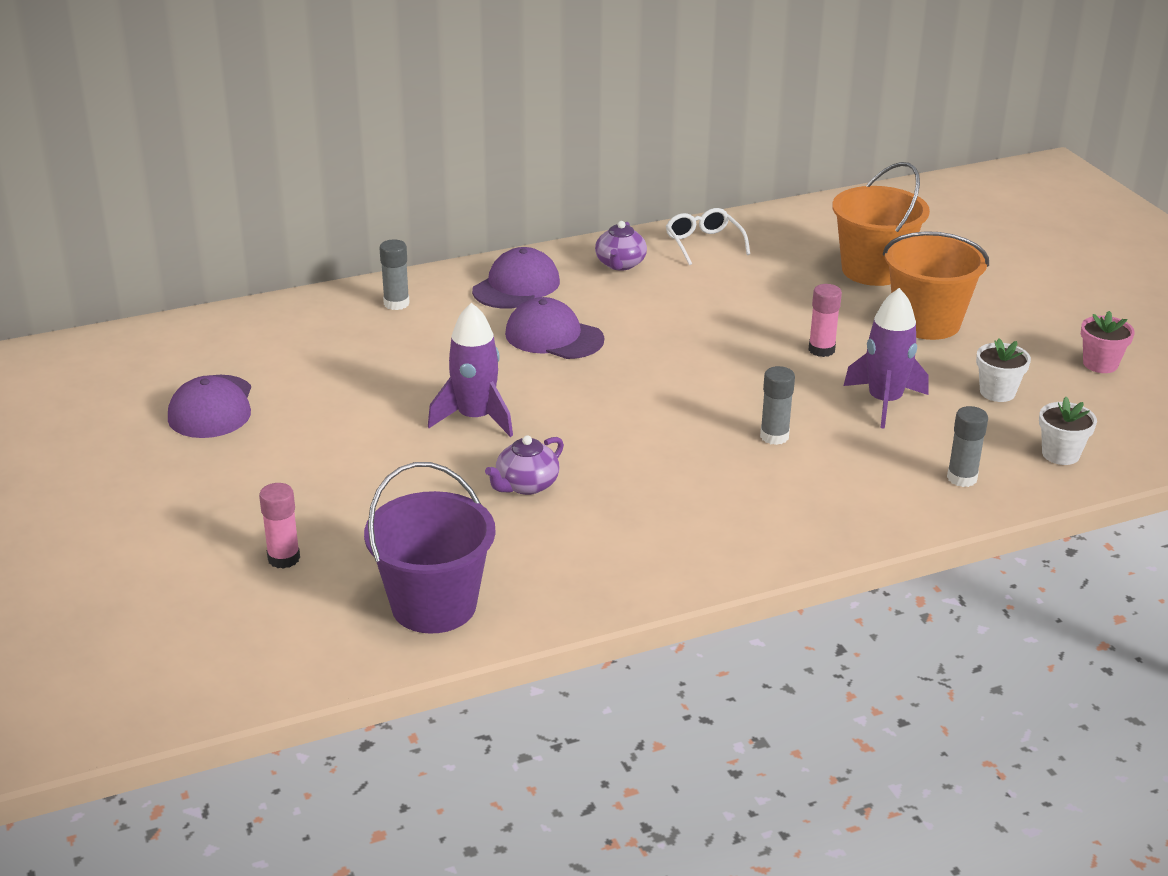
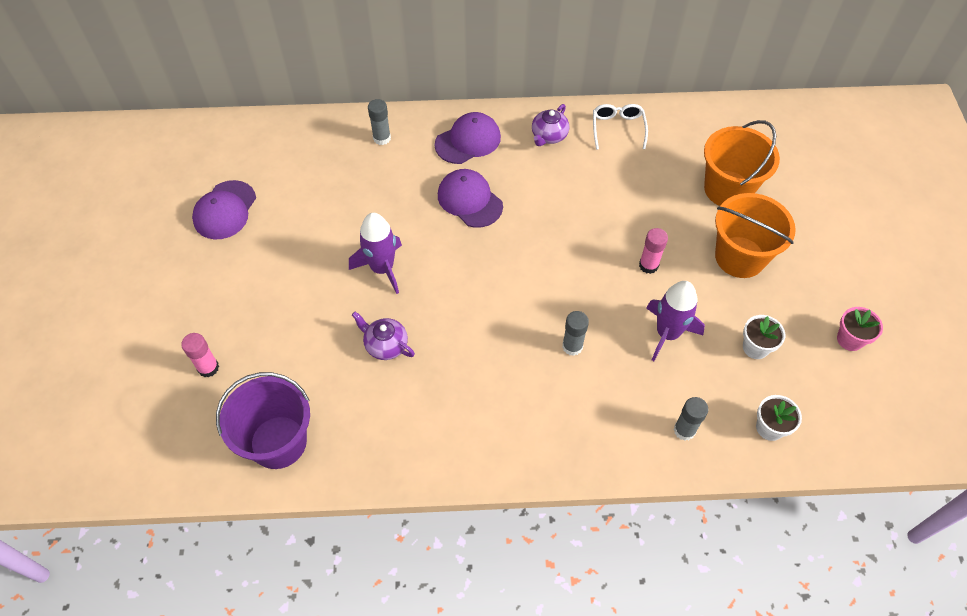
camera: 20 degrees right, 25 degrees up
purple teapot [485,435,564,495] -> purple teapot turned 60 degrees clockwise [352,312,415,360]

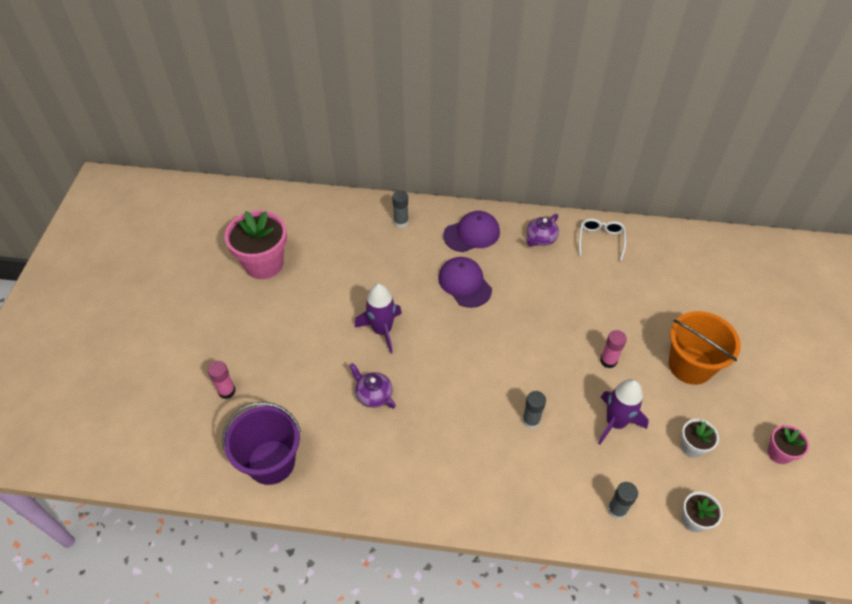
camera: 10 degrees right, 5 degrees down
purple cap [192,180,256,239] -> pink flower pot [225,210,287,279]
orange bucket [704,120,780,206] -> none

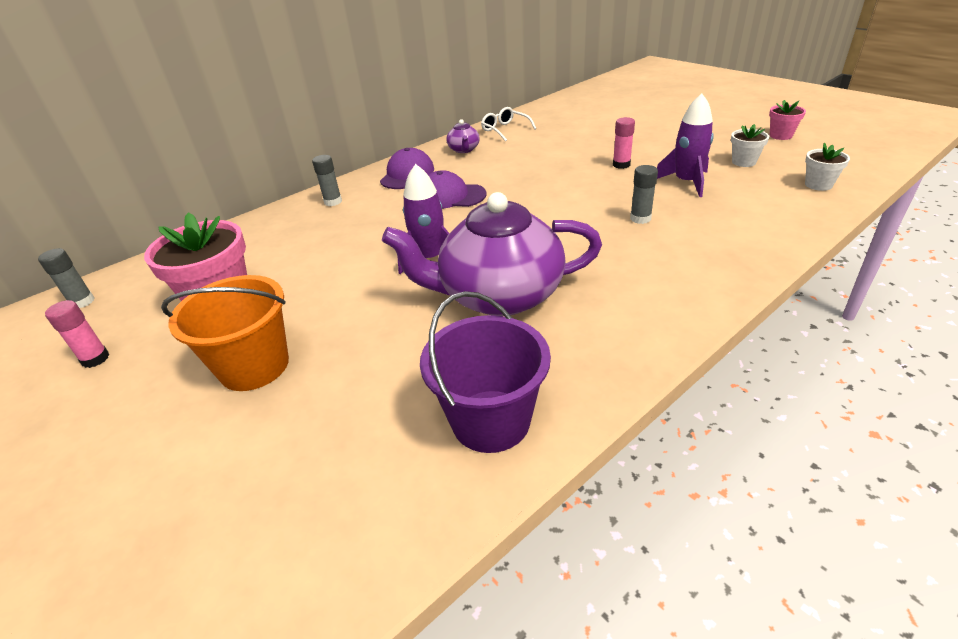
camera: 45 degrees left, 15 degrees down
pink glue stick [208,361,236,399] -> pink glue stick moved to [45,300,109,368]
purple teapot [349,363,396,409] -> purple teapot [382,192,602,316], size x2.41
grey glue stick [607,482,638,519] -> grey glue stick moved to [38,248,95,308]
orange bucket [669,311,741,385] -> orange bucket moved to [161,275,289,391]

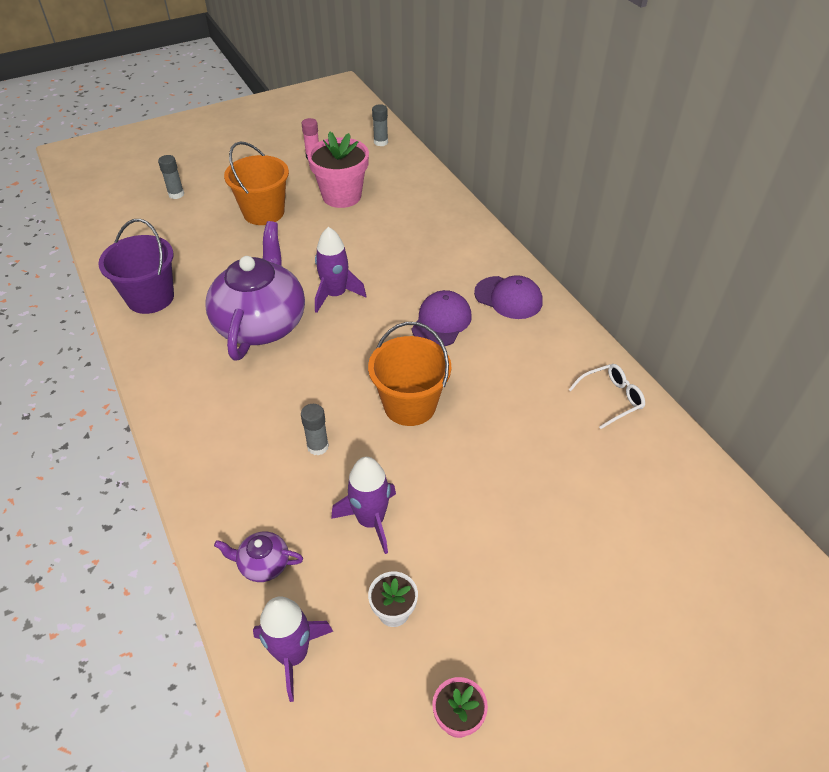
camera: 100 degrees right, 10 degrees up
grey glue stick [312,155,342,206] -> grey glue stick moved to [158,155,184,199]
purple teapot [446,119,480,153] -> purple teapot moved to [214,532,303,582]
pink glue stick [613,117,635,169] -> none
white flower pot [805,143,850,191] -> purple rocket [253,597,333,702]
none -> orange bucket [368,322,451,426]

